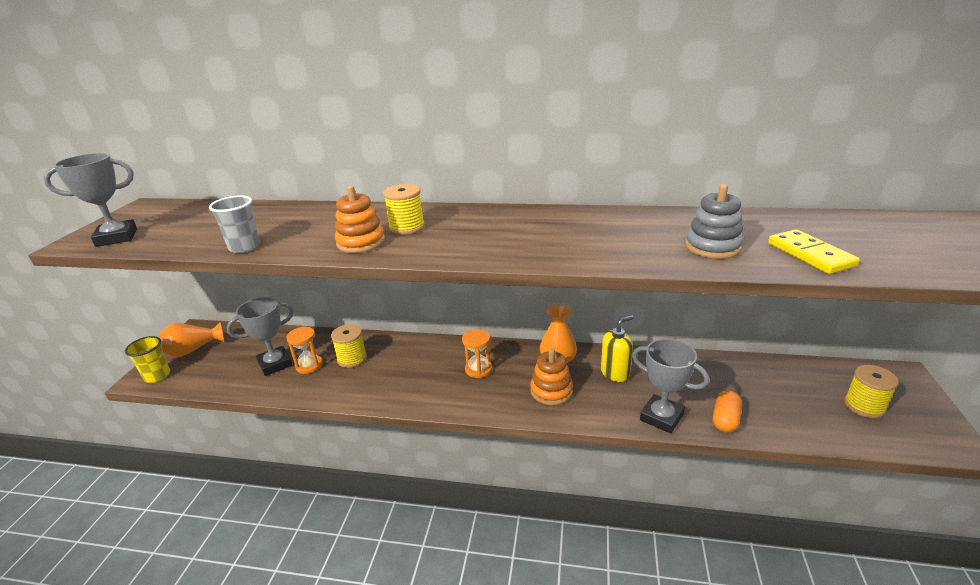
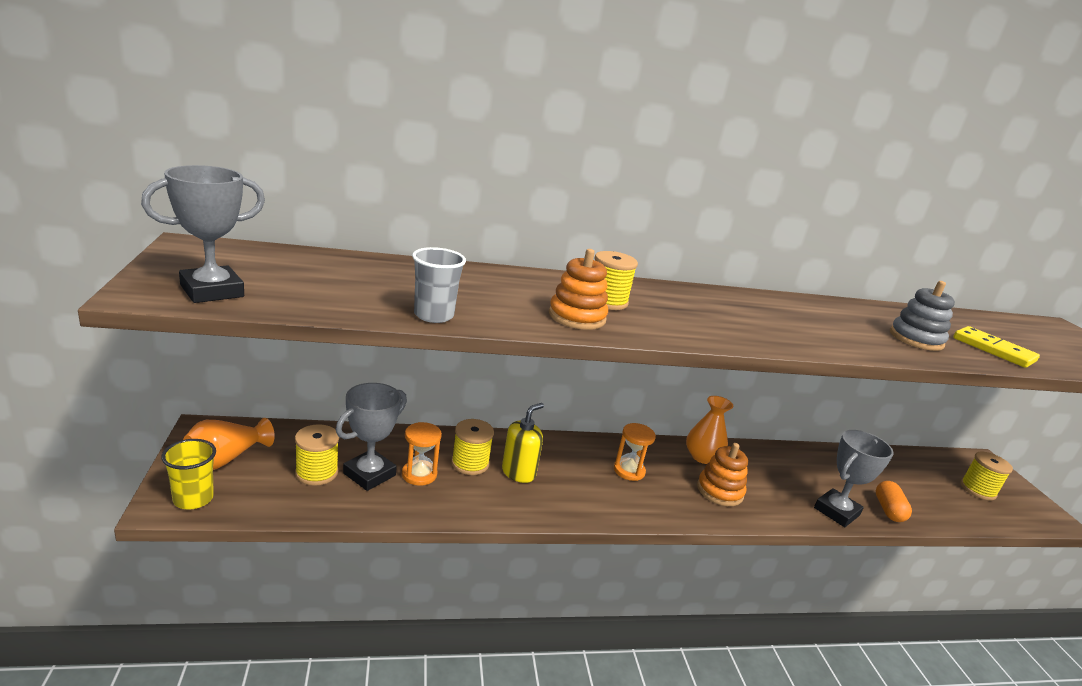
camera: 25 degrees left, 5 degrees down
yellow soap dispenser [601,315,633,382] -> yellow soap dispenser moved to [502,403,544,483]
grey trophy [632,339,709,434] -> grey trophy turned 60 degrees counterclockwise [814,430,894,527]
none -> yellow spool [295,424,339,486]

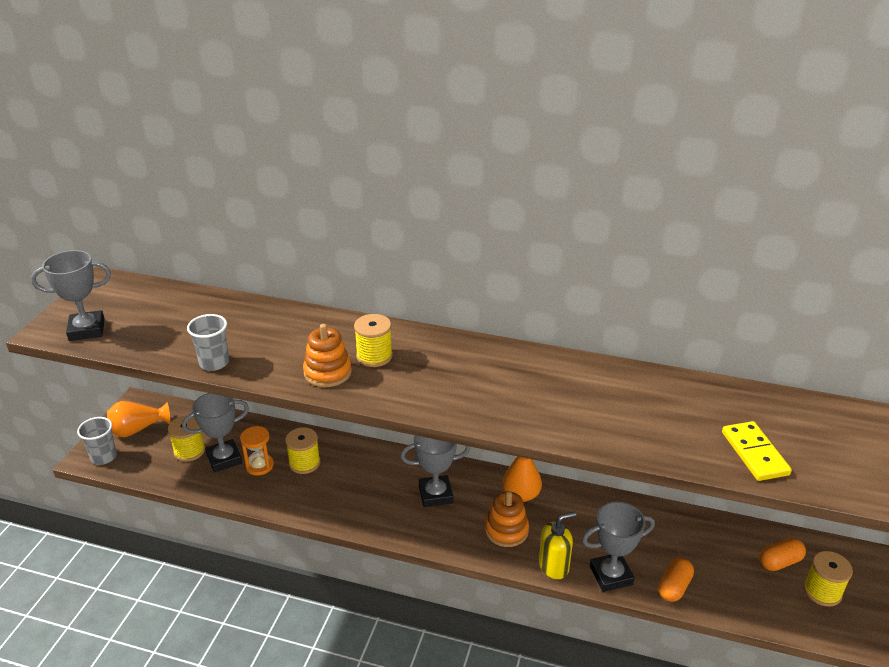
camera: 30 degrees right, 10 degrees up
yellow cup [161,439,216,509] -> grey cup [77,417,117,465]
yellow soap dispenser [502,403,544,483] -> yellow soap dispenser moved to [539,511,576,579]
orange hourglass [614,423,656,481] -> grey trophy [400,435,470,507]
grey stacking toy [890,281,955,351] -> none
none -> orange capsule [759,538,806,571]

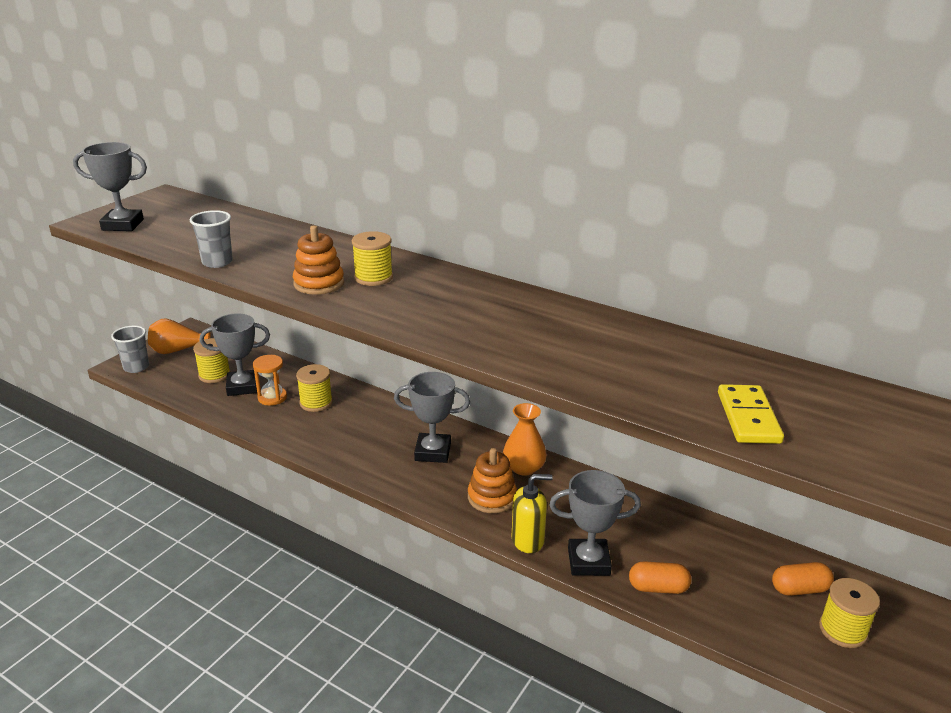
camera: 15 degrees right, 5 degrees down
orange capsule [658,558,694,602] -> orange capsule turned 45 degrees clockwise [629,561,691,594]

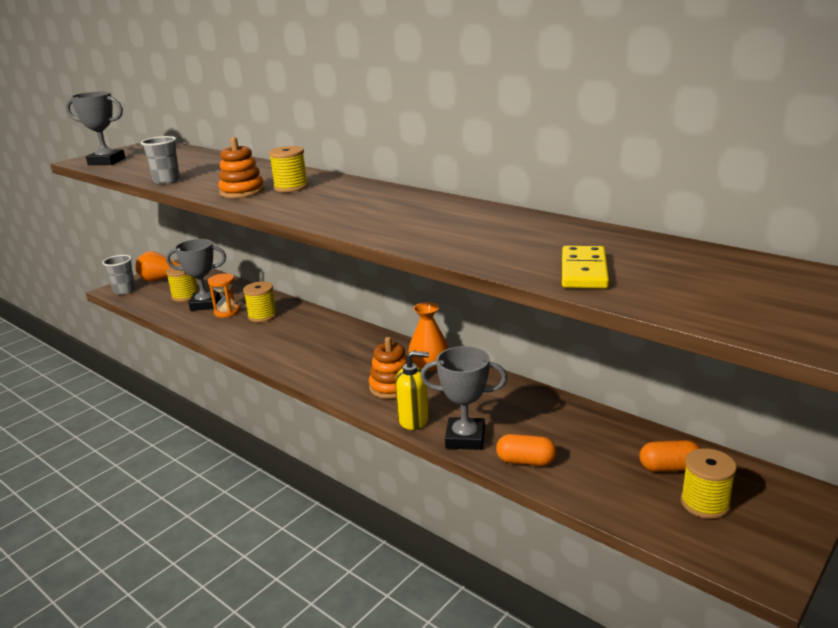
camera: 10 degrees right, 5 degrees down
grey trophy [394,372,470,463] -> none

